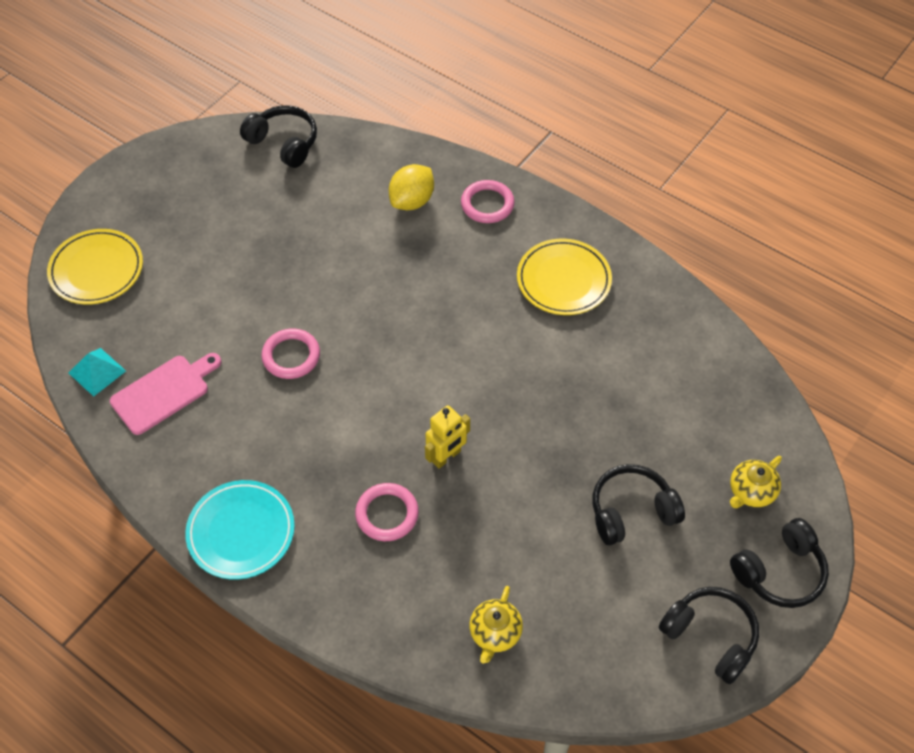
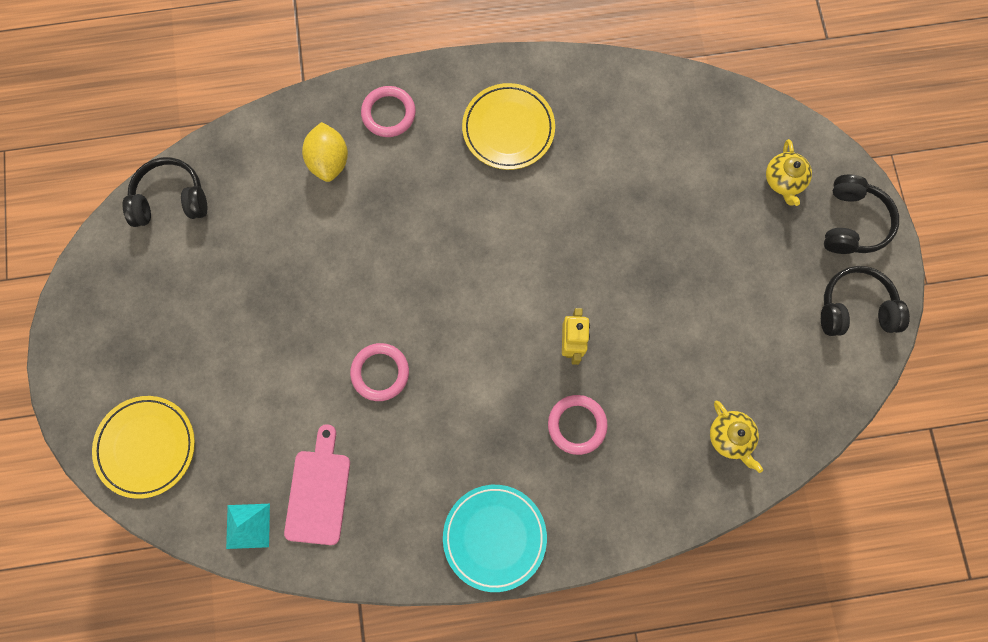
camera: 45 degrees left, 20 degrees up
black headphones [593,464,685,545] -> none

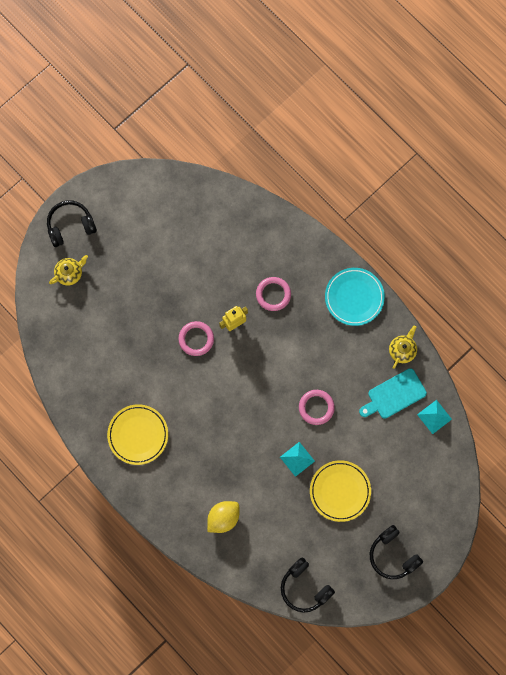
camera: 125 degrees left, 0 degrees up
yellow plate [92,396,195,499] -> yellow plate moved to [310,460,371,522]
pink cutting board [284,424,350,545] -> turquoise cutting board [359,368,427,419]
pink ring [361,86,416,137] -> pink ring moved to [178,321,214,356]
yellow teapot [710,401,763,473] -> yellow teapot moved to [389,326,417,369]
black headphones [821,266,910,336] -> black headphones moved to [370,525,423,579]
none -> turquoise pyramid [280,442,315,477]

